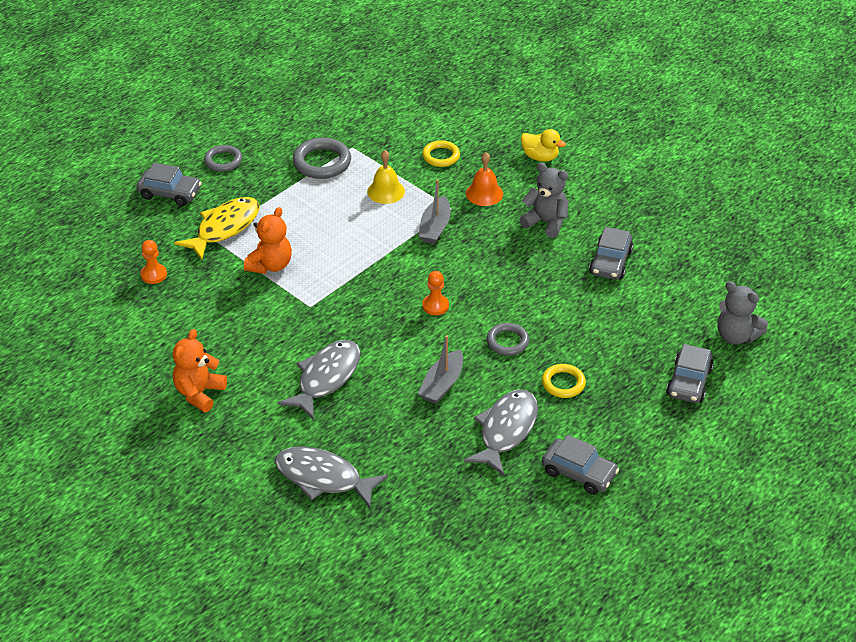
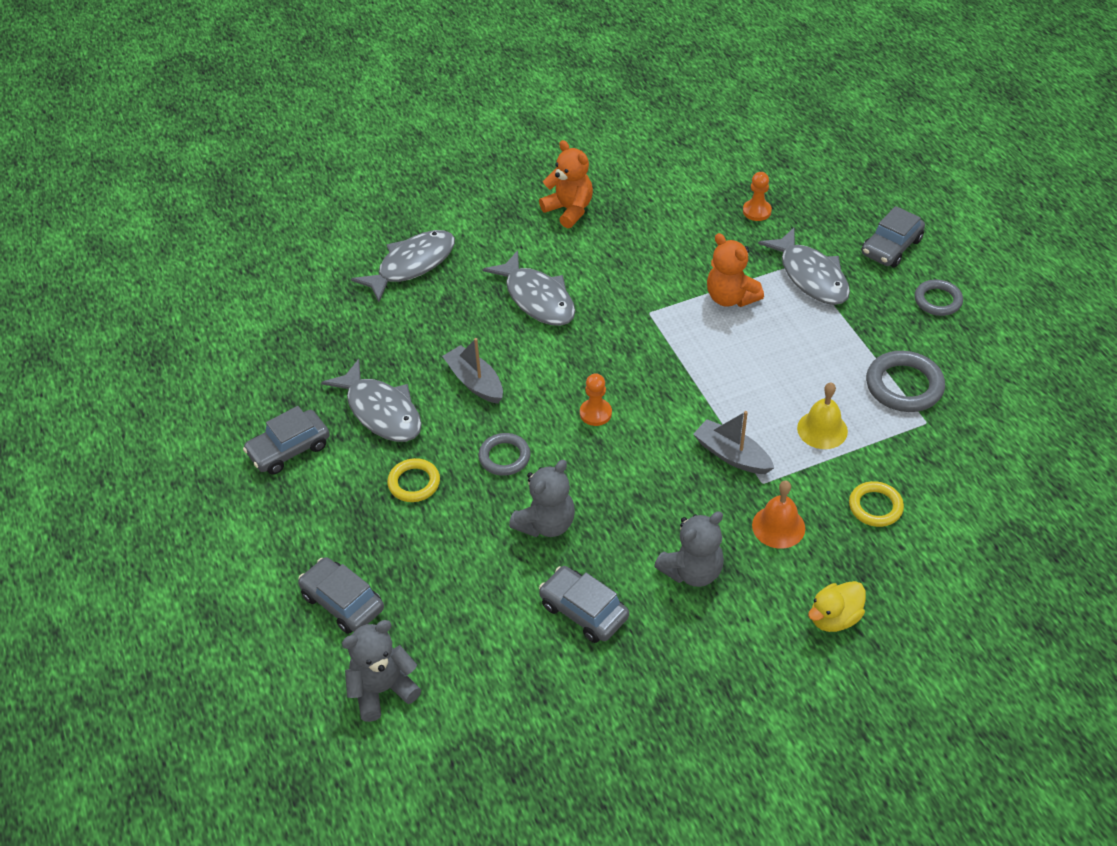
camera: 115 degrees right, 5 degrees up
yellow fish [174,197,260,260] -> grey fish [758,228,850,305]
none -> grey teddy bear [509,460,575,537]

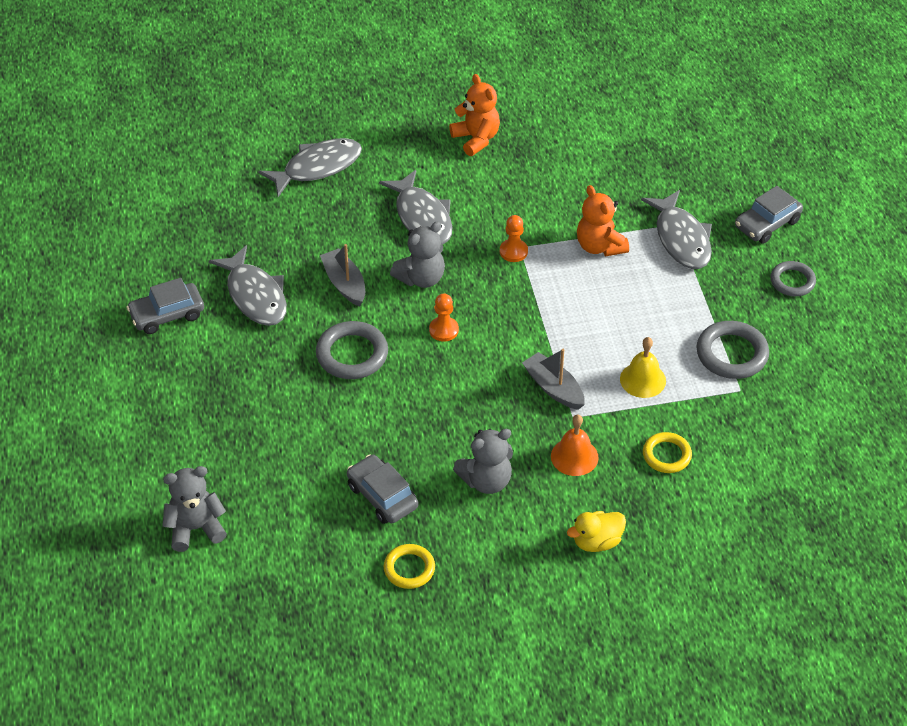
camera: 10 degrees right, 0 degrees up
grey car [298,557,384,634] -> none
yellow ring [387,458,440,502] -> yellow ring moved to [384,544,435,589]
grey ring [478,433,530,476] -> grey ring [316,321,388,379], size x1.54
grey teddy bear [509,460,575,537] -> grey teddy bear moved to [390,222,445,288]
orange pawn [743,172,772,221] -> orange pawn moved to [500,215,528,262]

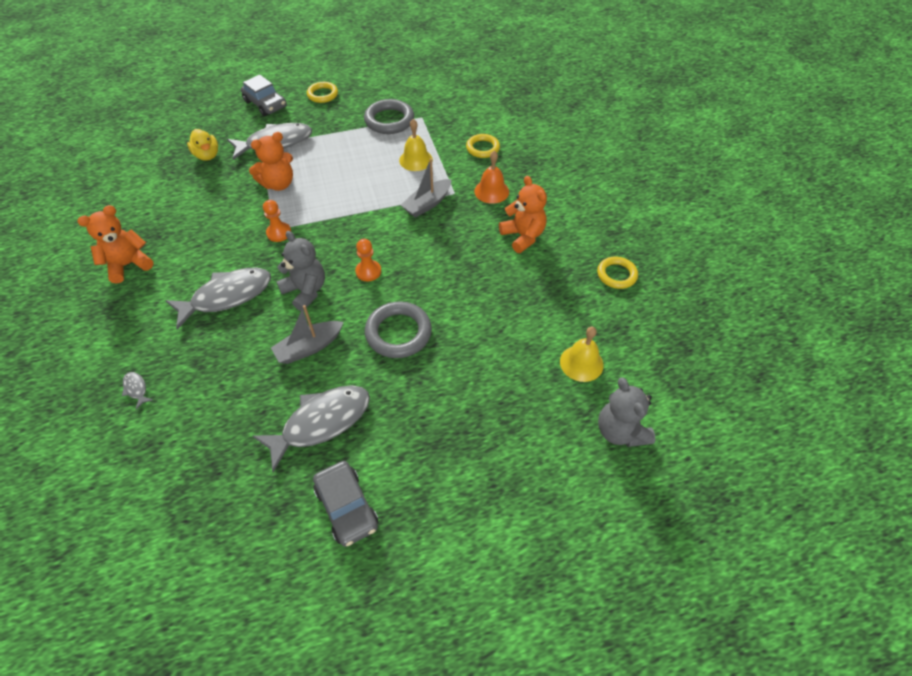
camera: 95 degrees left, 5 degrees up
grey fish [258,138,362,197] -> grey fish [122,372,153,409], size x0.40
grey car [347,454,418,524] -> none
grey teddy bear [453,429,513,494] -> orange teddy bear [499,176,547,253]
yellow duck [567,511,626,552] -> yellow duck moved to [187,129,218,161]
grey ring [770,261,816,296] -> yellow ring [307,82,338,103]
none -> yellow bell [560,327,604,382]

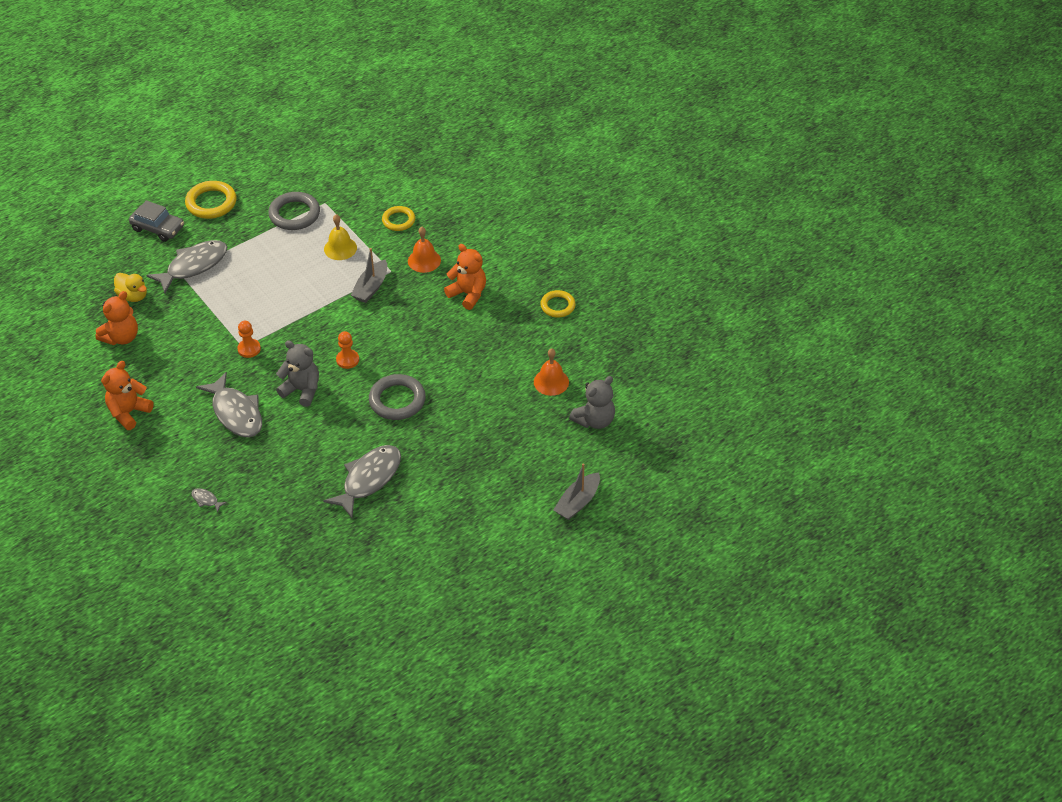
camera: 20 degrees left, 5 degrees down
grey fish [165,268,271,330] -> grey fish turned 105 degrees clockwise [196,372,262,437]
orange teddy bear [249,132,293,191] -> orange teddy bear moved to [96,291,138,345]
grey boat [271,305,343,364] -> grey boat moved to [553,463,600,520]
yellow ring [307,82,338,103] -> yellow ring [185,181,237,219], size x1.54
grey car [313,461,379,547] -> none
yellow bell [560,327,604,382] -> orange bell [534,348,569,396]
grey teddy bear [598,377,655,447] -> grey teddy bear turned 90 degrees counterclockwise [569,376,615,429]

